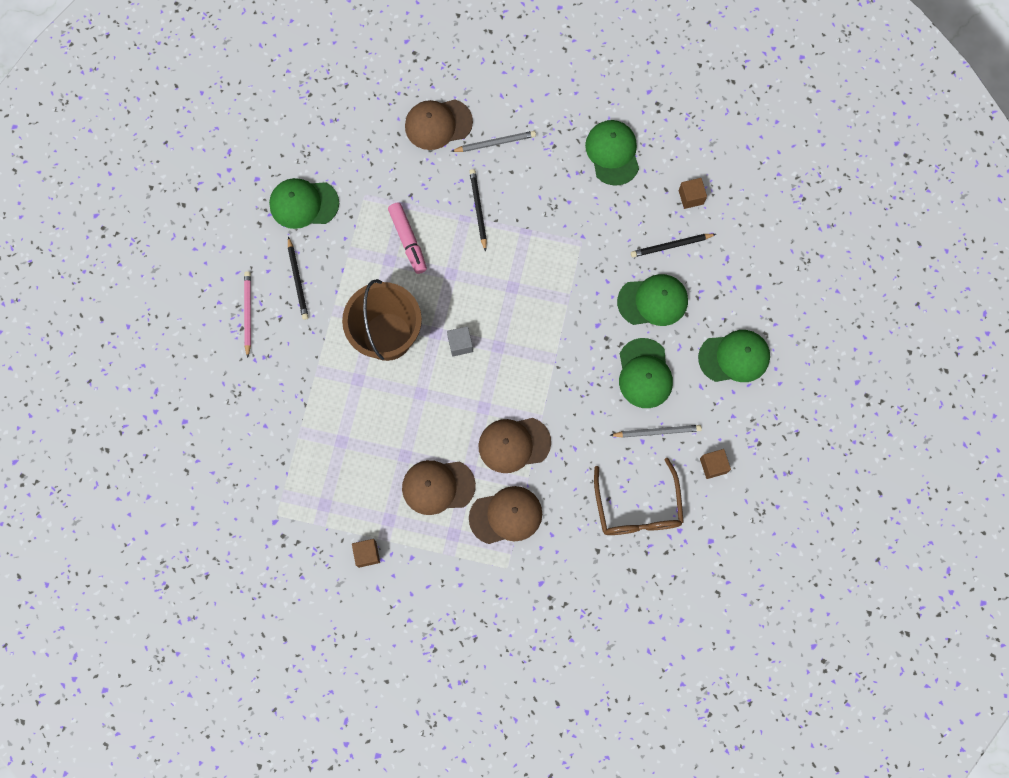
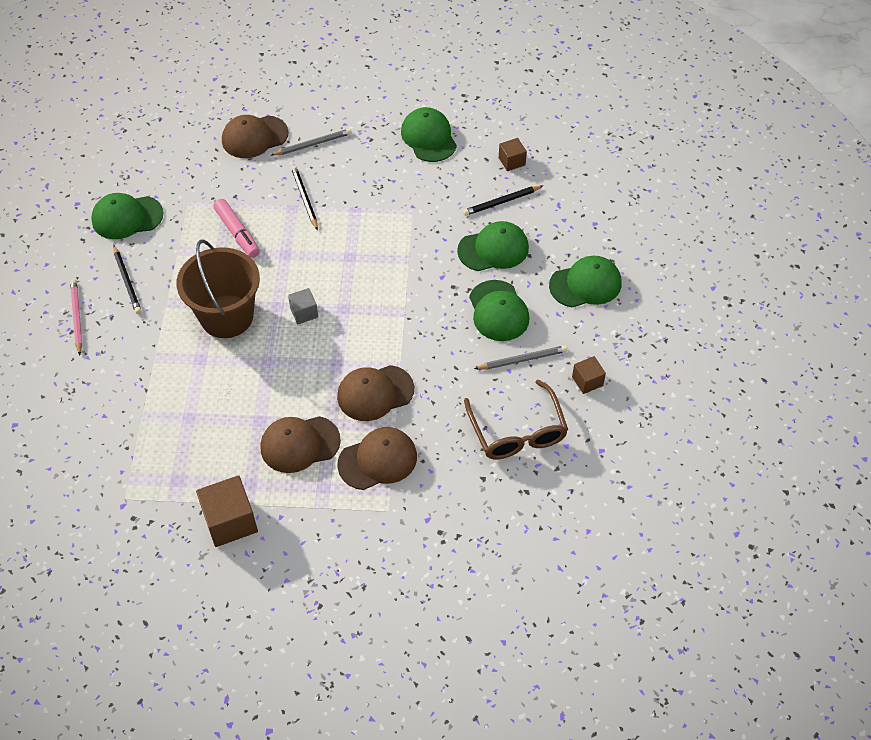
camera: 10 degrees left, 20 degrees down
brown cube [352,539,380,568] -> brown cube [196,475,258,547], size x1.78

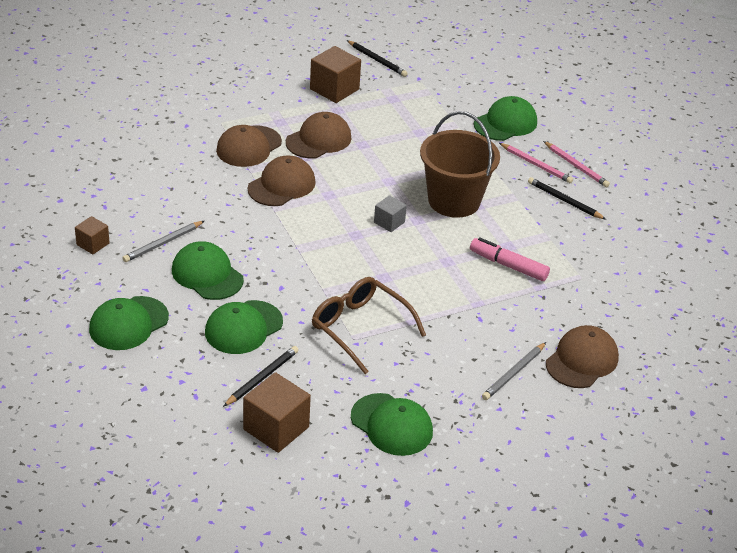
camera: 150 degrees right, 15 degrees down
green cap [91,193,163,239] -> green cap moved to [474,96,537,141]
black pencil [291,165,318,231] -> black pencil moved to [347,40,408,77]
brown glasses [464,380,568,460] -> brown glasses moved to [312,277,426,374]
brown cube [499,138,527,171] -> brown cube [243,372,311,453], size x1.78
none -> pink pencil [499,143,573,183]

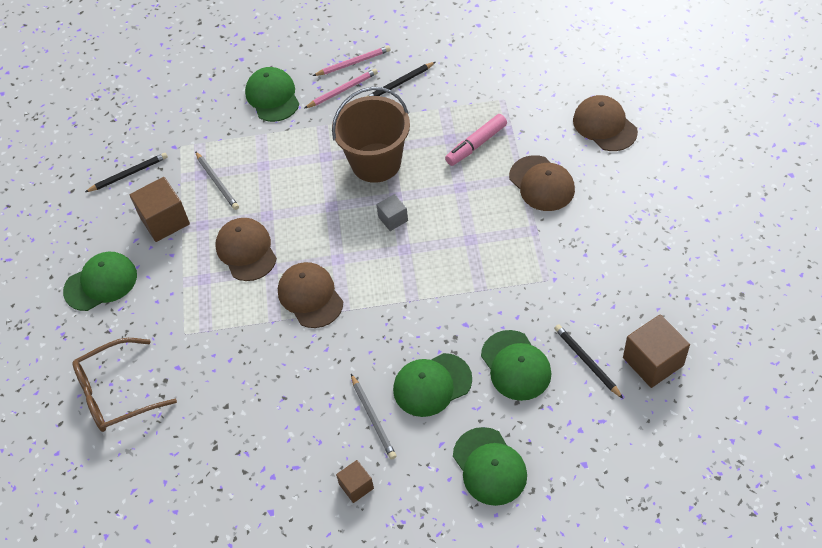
camera: 65 degrees left, 15 degrees up
brown cap [216,125,282,167] -> brown cap moved to [509,155,575,211]
brown glasses [312,277,426,374] -> brown glasses moved to [72,338,177,432]
green cap [351,393,433,456] -> green cap moved to [63,252,137,311]
grey pencil [482,342,546,400] -> grey pencil moved to [195,151,239,210]

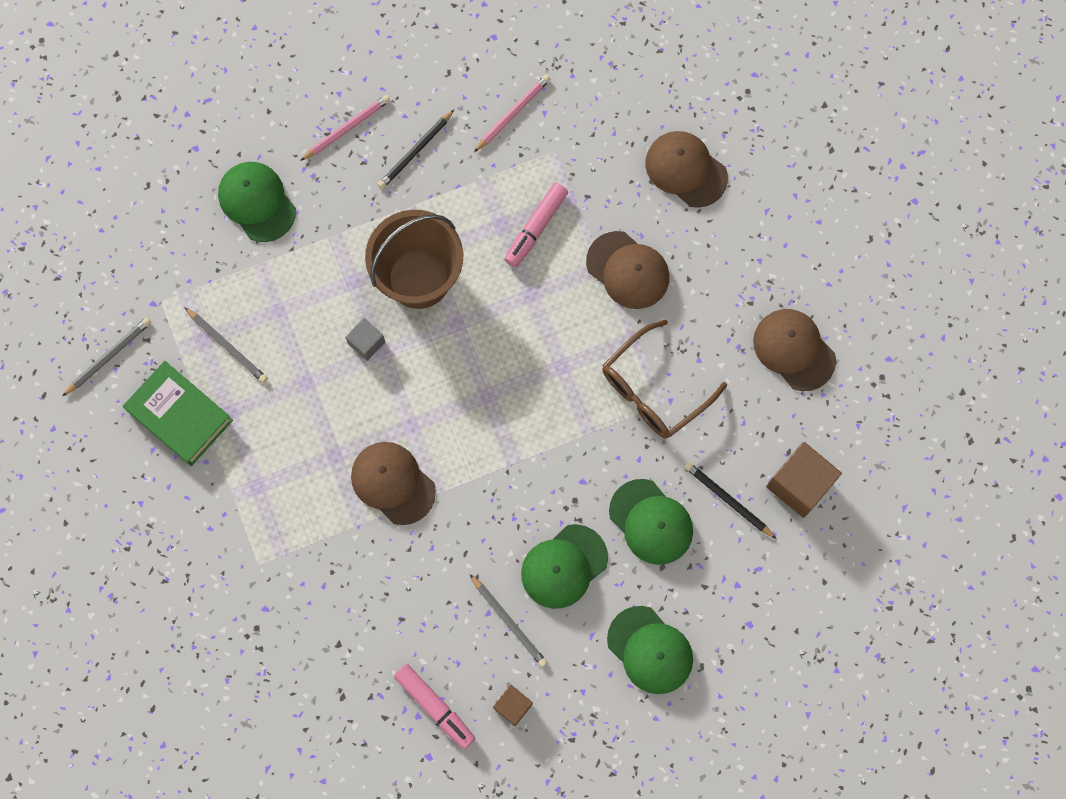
camera: 20 degrees left, 20 degrees up
green cap [63,252,137,311] -> none
brown glasses [72,338,177,432] -> brown glasses moved to [602,320,727,439]
black pencil [85,153,168,192] -> grey pencil [63,318,151,396]
brown cube [130,177,190,242] -> green book [123,361,233,466]
brown cap [215,218,277,281] -> brown cap moved to [753,309,836,391]
pink pencil [304,69,378,109] -> pink pencil moved to [474,74,550,152]
grey cube [376,194,408,231] -> grey cube moved to [345,318,385,361]
none -> pink marker [394,664,475,749]

